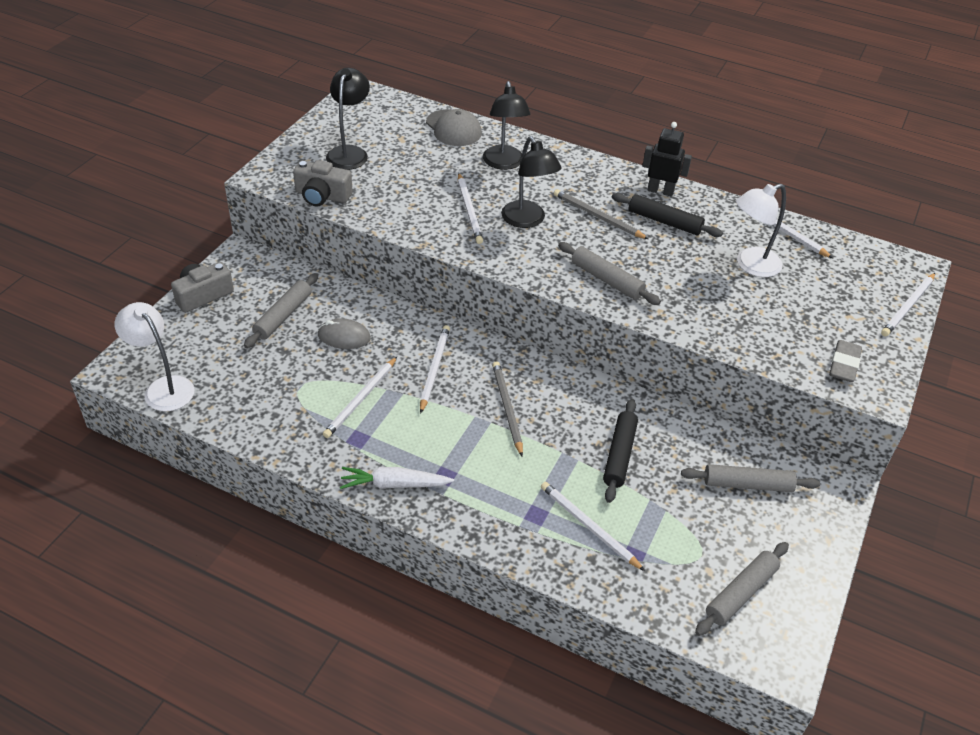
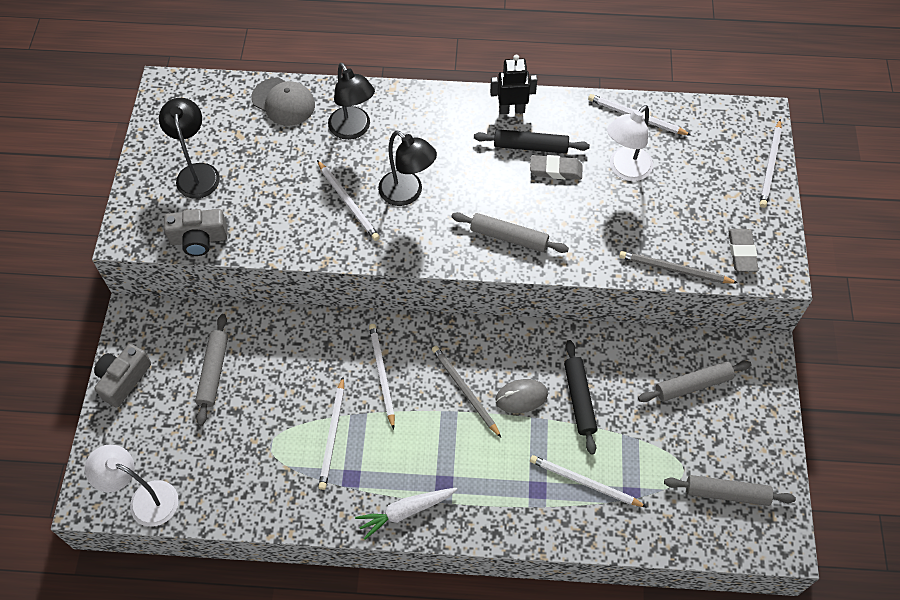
camera: 20 degrees left, 15 degrees up
grey mouse [317,318,371,349] -> grey mouse moved to [496,379,548,413]
grey pencil [554,189,648,239] -> grey pencil moved to [619,251,738,284]
grey rolling pin [695,542,789,636] -> grey rolling pin turned 75 degrees clockwise [664,475,796,506]
none -> grey eraser [530,155,583,180]

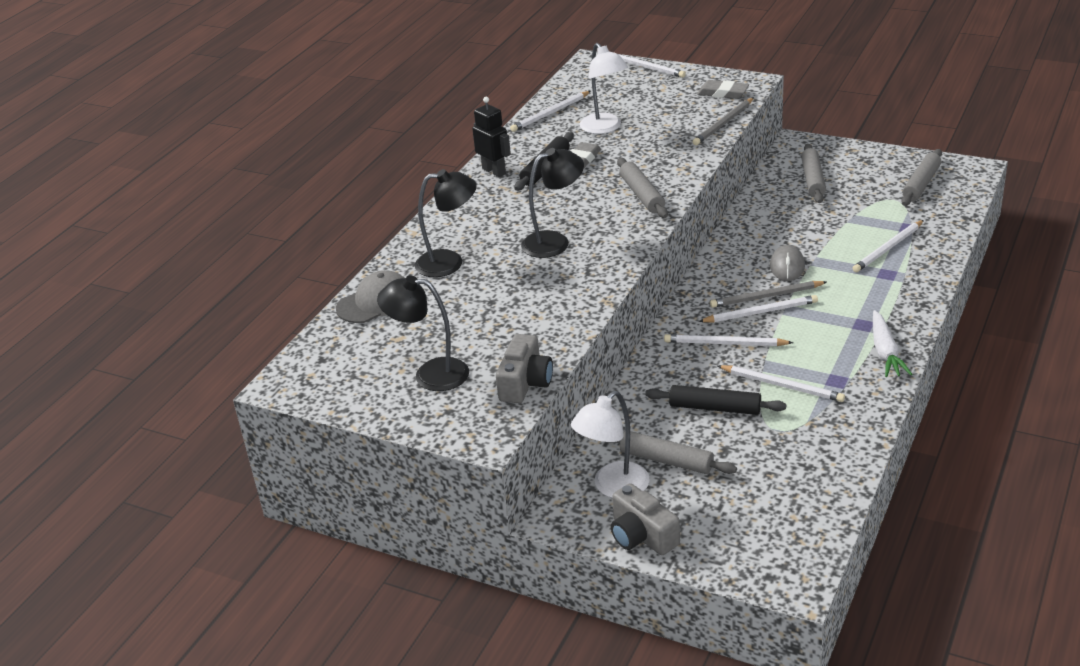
camera: 65 degrees left, 25 degrees down
white lamp [85,445,179,527] -> white lamp moved to [571,391,650,498]
white pencil [317,160,380,241] -> white pencil moved to [698,295,818,322]
grey rolling pin [451,212,569,253] -> grey rolling pin turned 60 degrees counterclockwise [617,158,668,218]
black robot [490,55,537,114] -> black robot turned 120 degrees clockwise [472,97,511,177]
black rolling pin [564,340,597,455] -> black rolling pin moved to [645,385,786,415]

